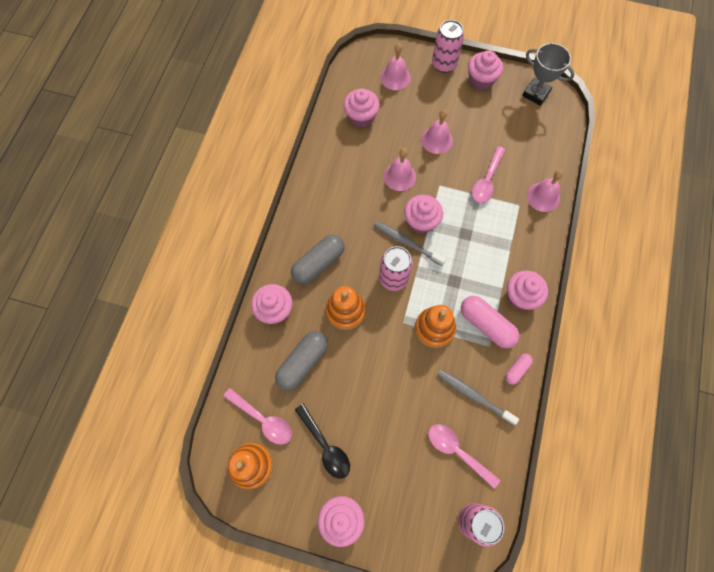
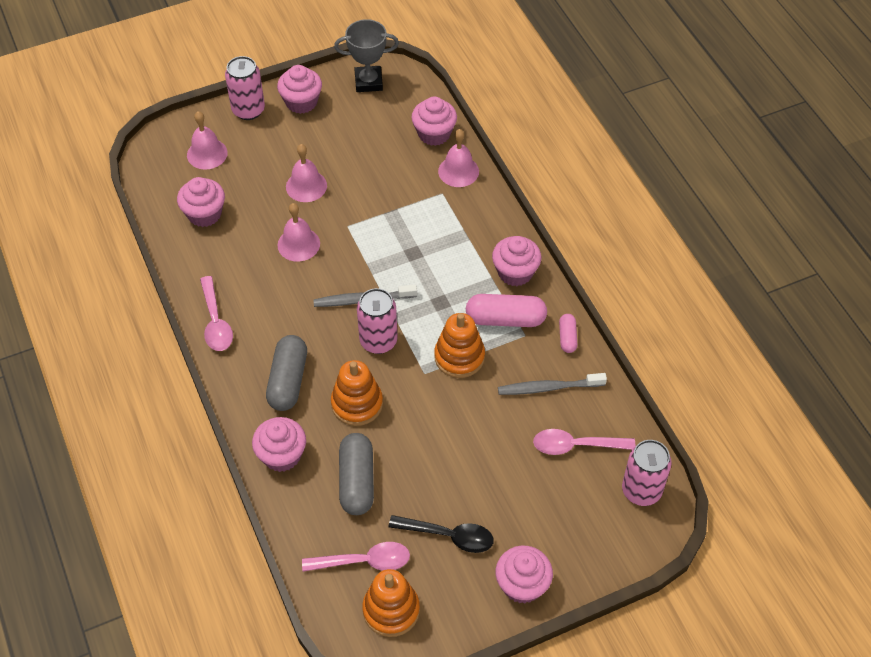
camera: 40 degrees left, 15 degrees down
pink cupcake [404,195,443,234] -> pink cupcake moved to [412,97,457,146]
pink spoon [472,146,505,203] -> pink spoon moved to [200,276,233,351]

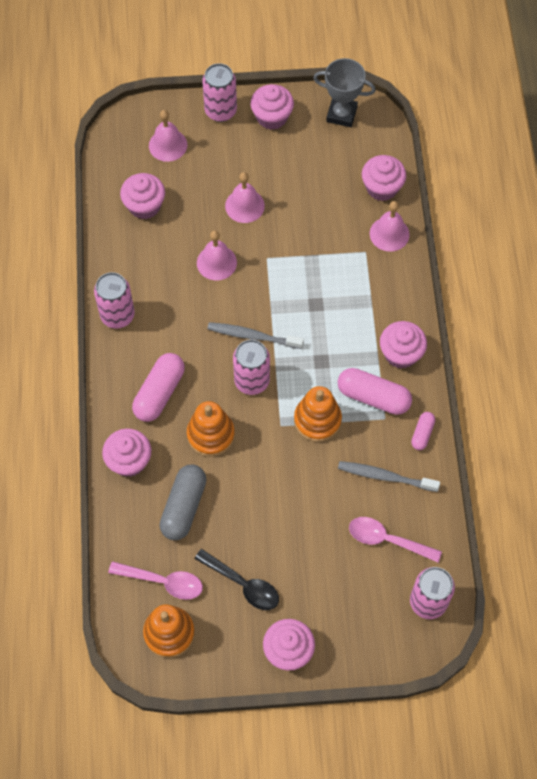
camera: 20 degrees right, 10 degrees up
pink spoon [200,276,233,351] -> pink can [94,272,135,329]
grey capsule [266,335,307,411] -> pink capsule [132,353,185,422]

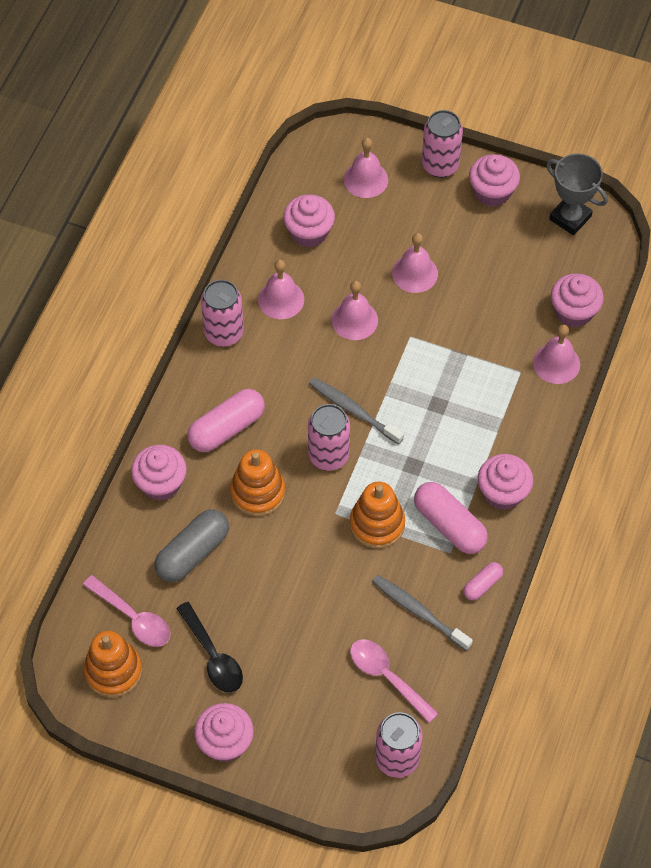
camera: 25 degrees right, 5 degrees down
none -> pink bell [258,260,304,319]

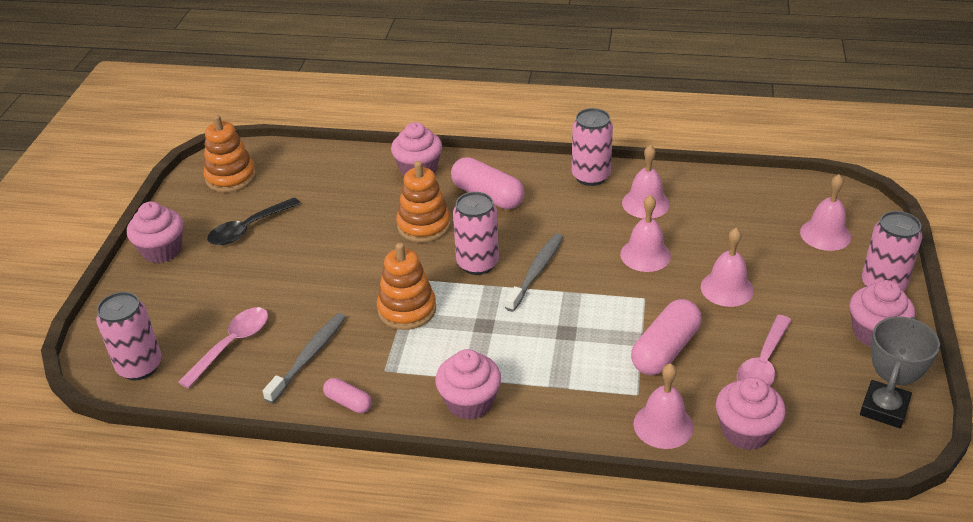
camera: 80 degrees right, 20 degrees down
pink spoon [83,575,171,647] -> pink spoon moved to [737,315,792,386]
grey capsule [155,509,229,582] -> none
pink cupcake [283,194,335,248] -> none
pink capsule [414,482,488,554] -> pink capsule moved to [631,299,701,375]

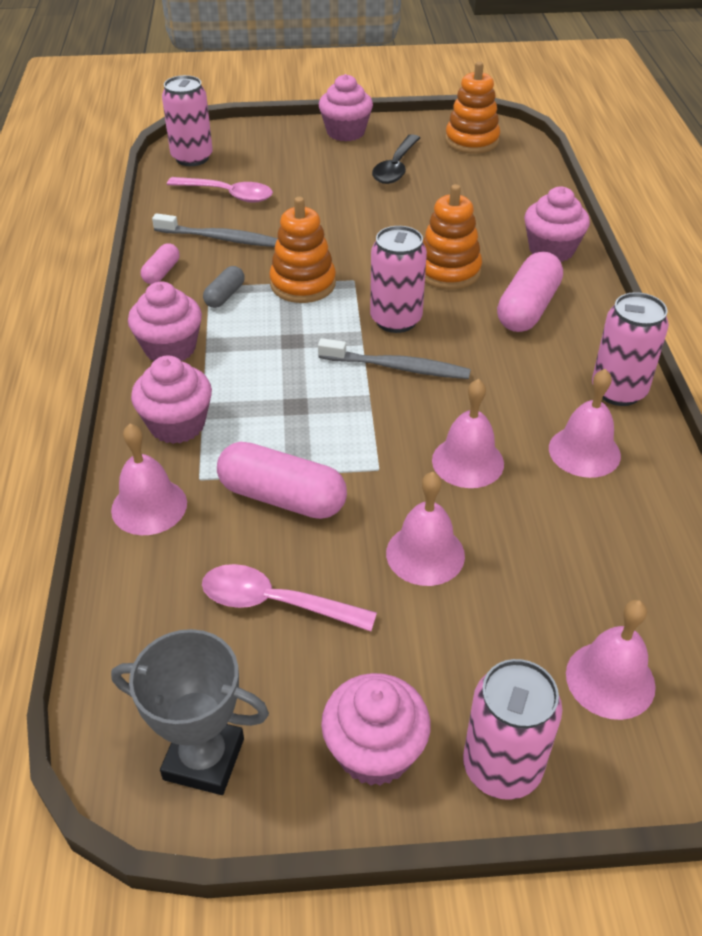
camera: 75 degrees right, 5 degrees up
black spoon [207,197,301,245] -> black spoon turned 105 degrees counterclockwise [372,134,420,184]
pink cupcake [716,377,786,450] -> pink cupcake moved to [131,356,212,444]
none -> grey capsule [203,266,245,308]

